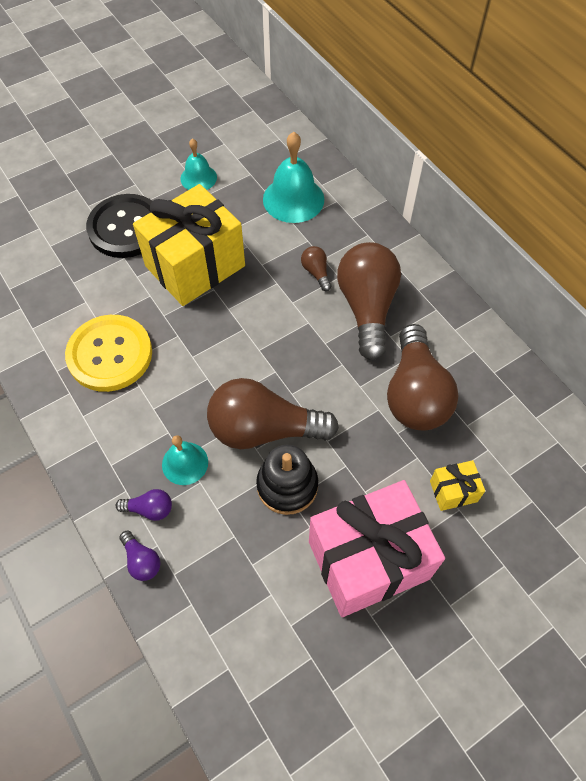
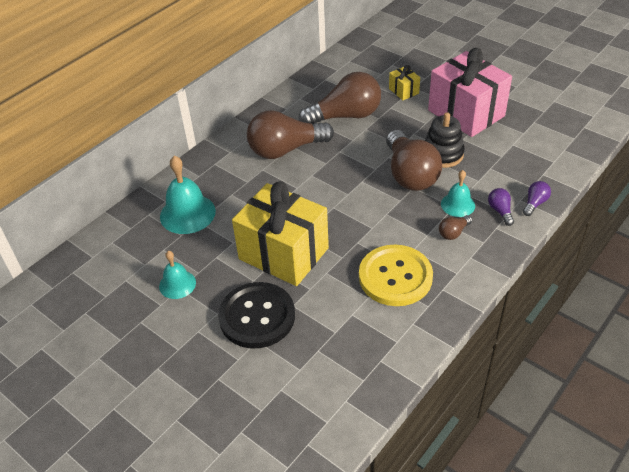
camera: 105 degrees left, 15 degrees down
brown light bulb [301,246,332,291] -> brown light bulb moved to [439,215,472,240]

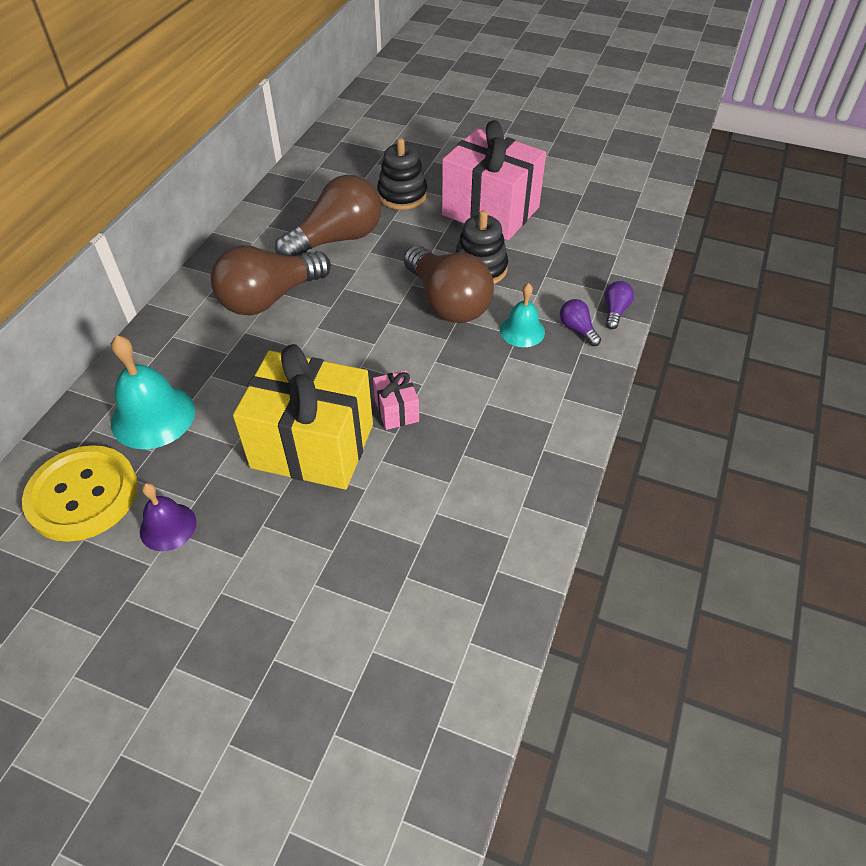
camera: 20 degrees left, 5 degrees up
turquoise bell [159,251,196,299] -> purple bell [140,483,197,551]
black button [218,282,295,349] -> none
yellow button [359,245,433,306] -> yellow button moved to [22,445,138,542]
yellow gift [389,65,420,100] -> black stacking toy [377,138,427,210]
brown light bulb [439,215,472,240] -> none
none -> pink gift [373,370,419,430]

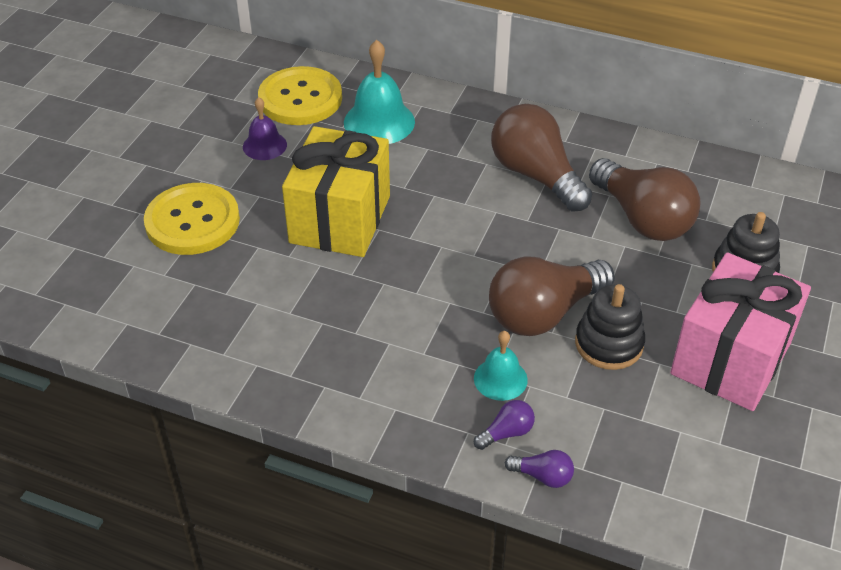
camera: 90 degrees right, 5 degrees down
pink gift [373,370,419,430] -> none
none -> yellow button [144,183,240,255]

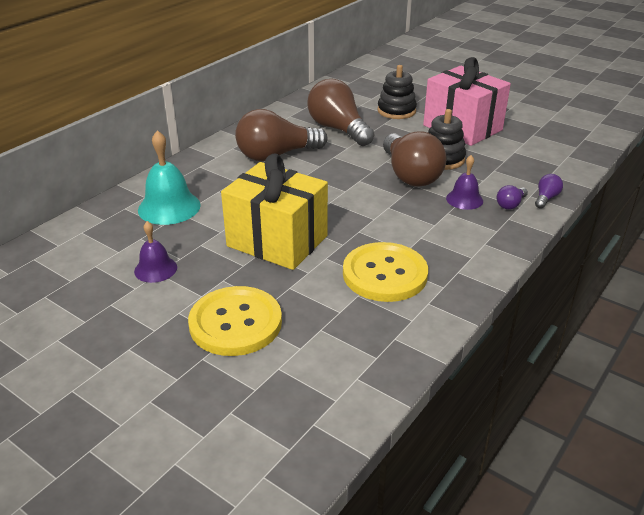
camera: 75 degrees left, 10 degrees down
yellow button [258,66,342,125] -> yellow button moved to [343,242,428,302]
turquoise bell [474,331,528,401] -> purple bell [446,155,483,210]
purple light bulb [474,400,535,450] -> purple light bulb turned 120 degrees counterclockwise [497,185,528,210]
brown light bulb [589,158,701,241] -> brown light bulb turned 105 degrees counterclockwise [307,79,374,146]

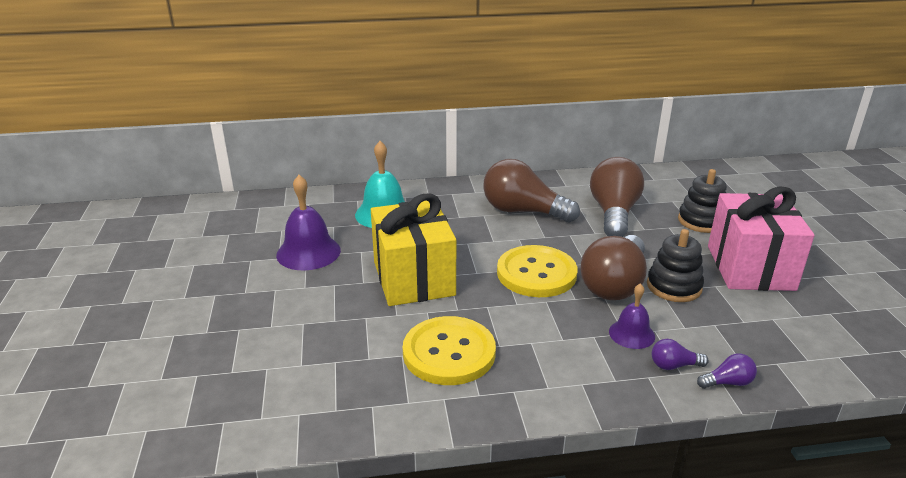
camera: 45 degrees right, 5 degrees down
purple bell [134,221,177,283] -> purple bell [276,175,341,270], size x1.65
yellow button [188,286,282,356] -> yellow button moved to [497,245,577,297]

